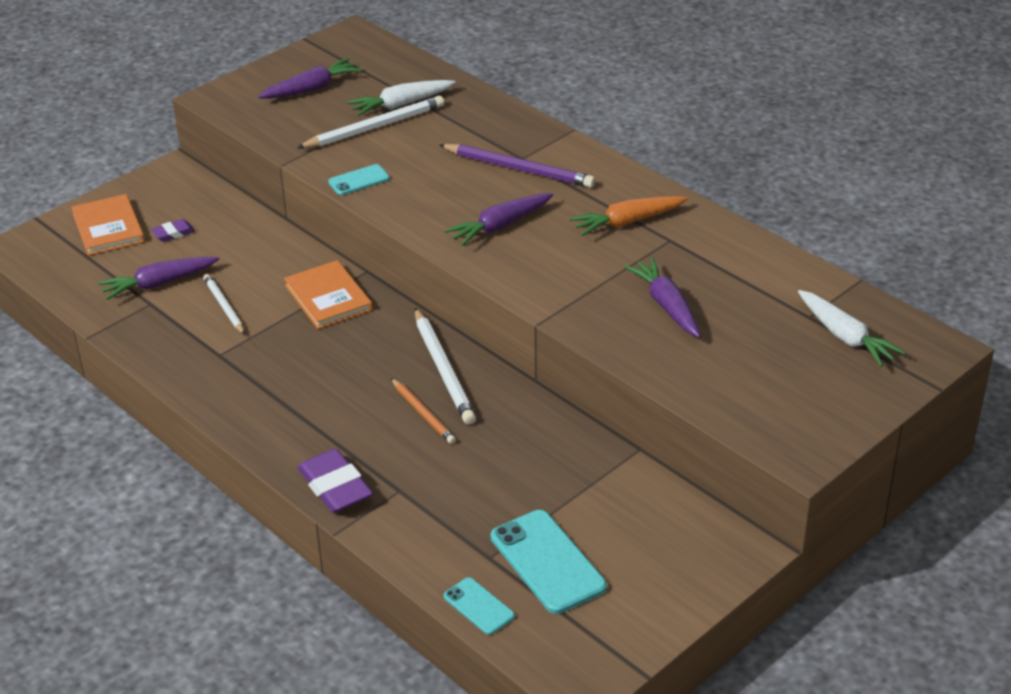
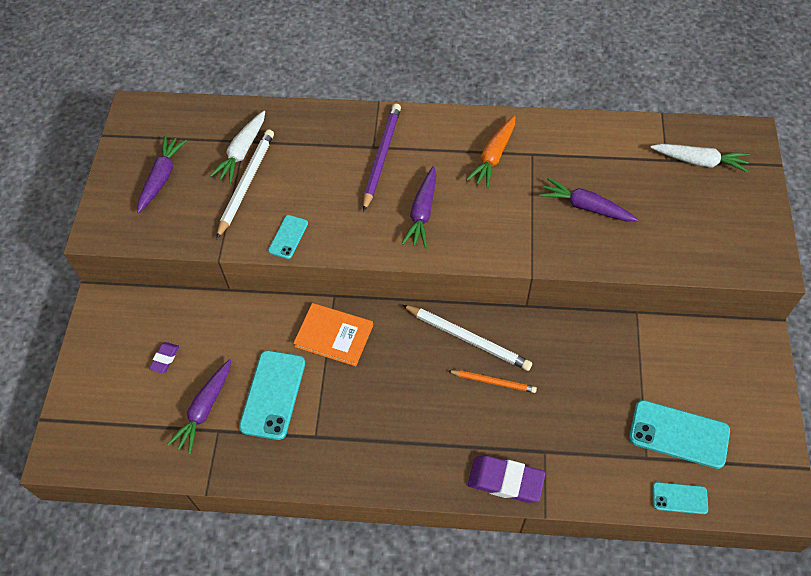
camera: 40 degrees left, 20 degrees up
orange book [71,194,145,255] -> none
white pencil [203,274,245,335] -> turquoise phone [239,350,305,440]
purple pencil [439,144,595,188] -> purple pencil turned 60 degrees counterclockwise [363,104,401,212]

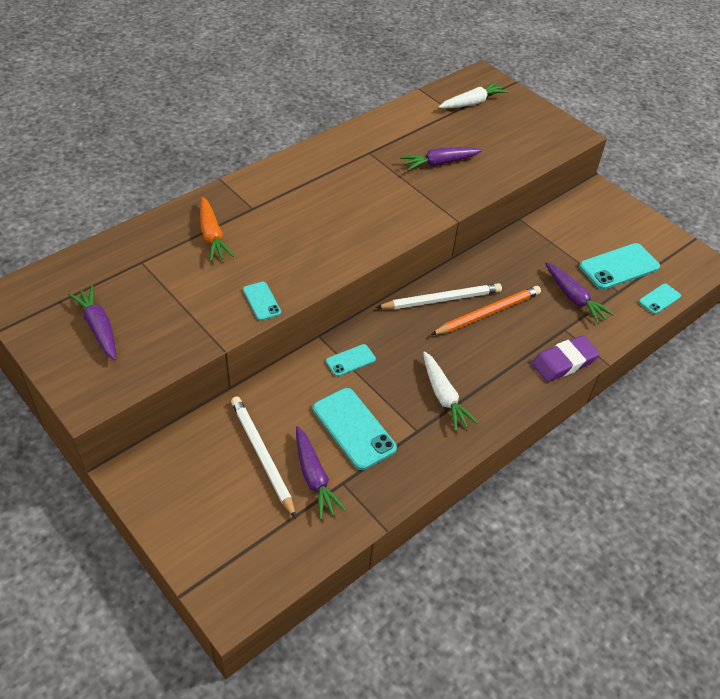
camera: 50 degrees left, 10 degrees down
purple eraser [149,342,179,373] -> none
white carrot [210,111,265,183] -> white carrot moved to [423,351,478,431]
white pencil [216,129,274,239] -> white pencil moved to [231,396,296,518]
orange book [293,303,373,366] -> turquoise phone [326,344,376,377]
purple pencil [363,104,401,212] -> none
purple carrot [402,166,436,248] -> purple carrot moved to [545,262,614,324]
orange pencil [448,370,537,393] -> orange pencil [431,286,541,335], size x1.65
orange carrot [466,116,515,188] -> orange carrot moved to [200,197,234,262]

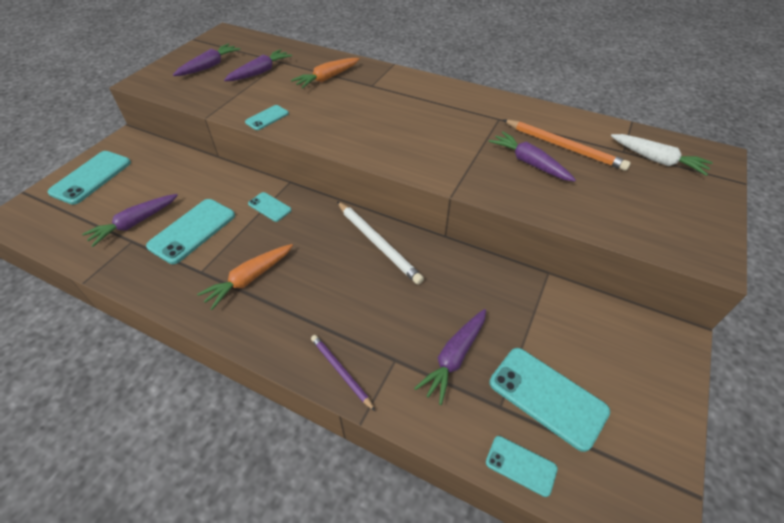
camera: 70 degrees right, 0 degrees up
white pencil [231,396,296,518] -> none
white carrot [423,351,478,431] -> orange carrot [197,244,293,310]
orange pencil [431,286,541,335] -> orange pencil moved to [503,120,631,171]
purple eraser [531,335,600,382] -> purple pencil [311,335,375,411]
none -> turquoise phone [47,151,131,205]
none -> purple carrot [224,49,292,81]

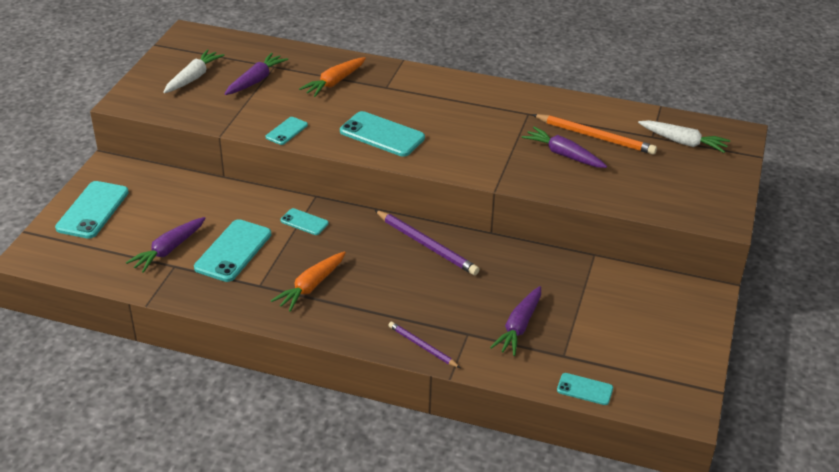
camera: 10 degrees left, 10 degrees down
purple carrot [173,44,240,76] -> white carrot [163,49,224,93]
white pencil [337,201,424,285] -> purple pencil [375,210,480,275]
turquoise phone [490,348,610,452] -> turquoise phone moved to [340,111,425,157]

